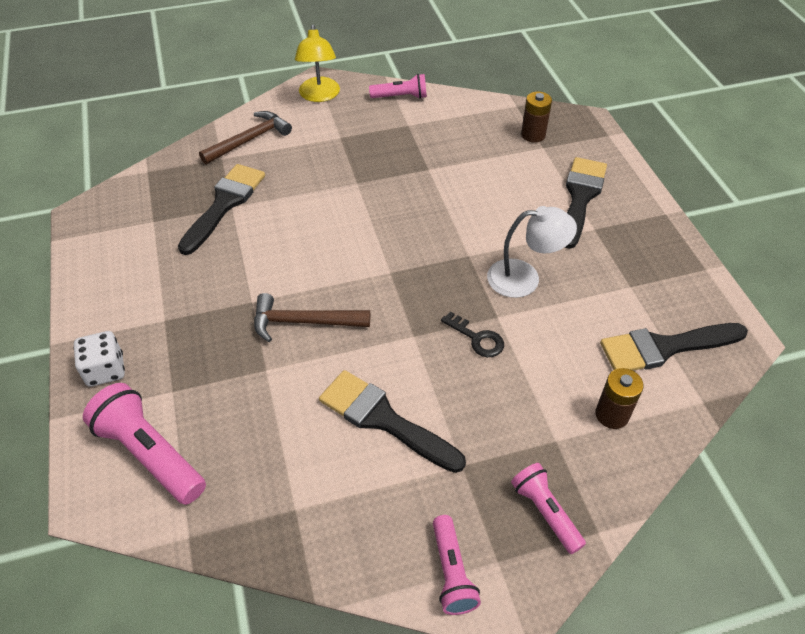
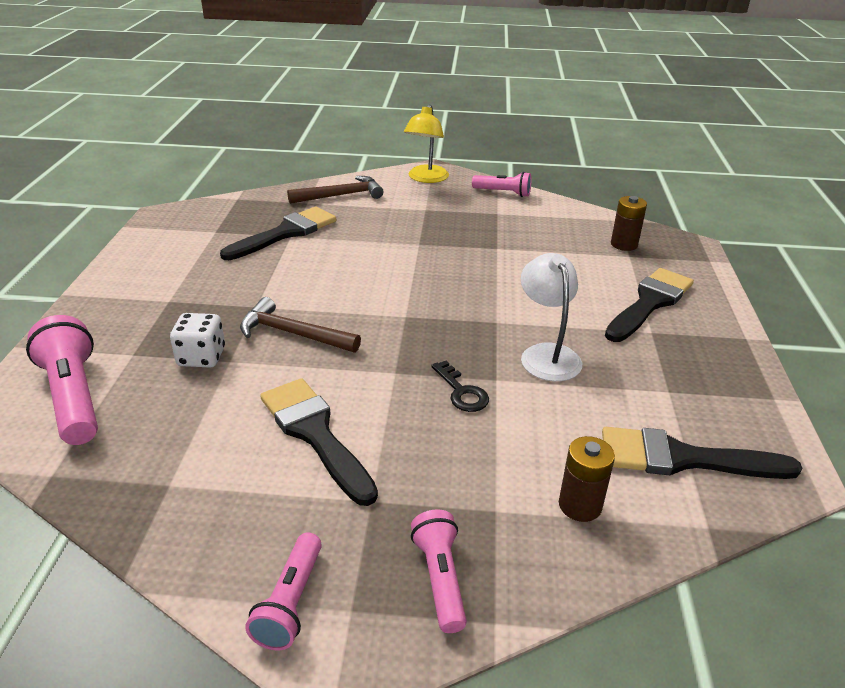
camera: 20 degrees right, 15 degrees down
white dice [74,331,125,387] -> white dice moved to [170,313,225,368]
white lamp [487,206,577,298] -> white lamp turned 120 degrees counterclockwise [521,253,582,381]

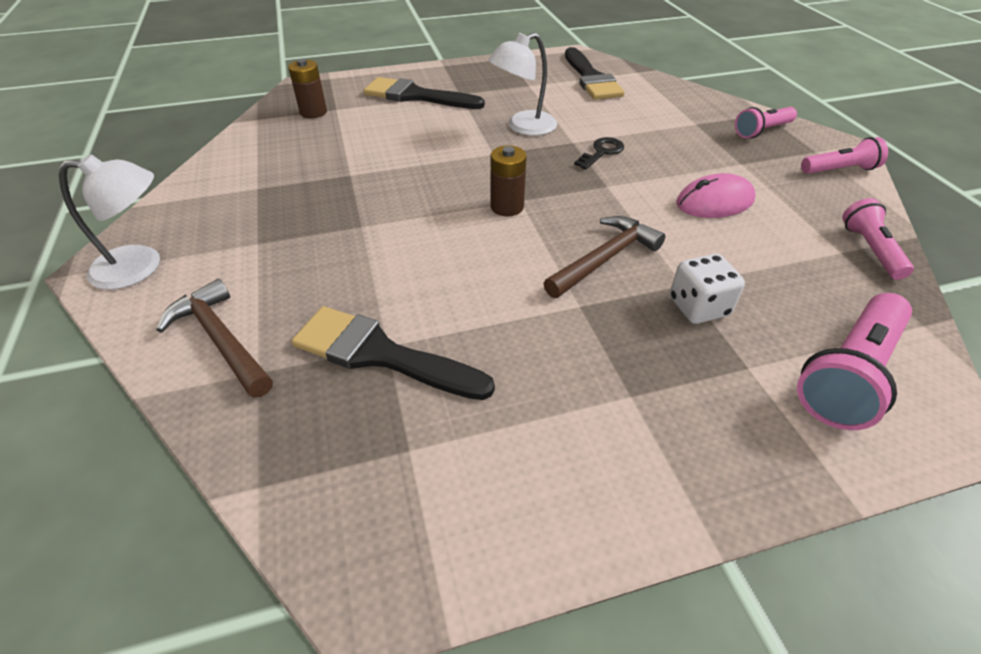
camera: 110 degrees left, 10 degrees up
brown hammer [240,297,361,353] -> brown hammer turned 135 degrees counterclockwise [543,216,665,298]
black brush [260,378,378,506] -> pink mouse [676,173,755,218]
yellow lamp [404,104,449,183] -> white lamp [59,154,160,290]
pink flashlight [472,172,532,197] -> pink flashlight moved to [842,198,914,280]
brown battery [559,436,615,522] -> brown battery moved to [491,145,527,216]

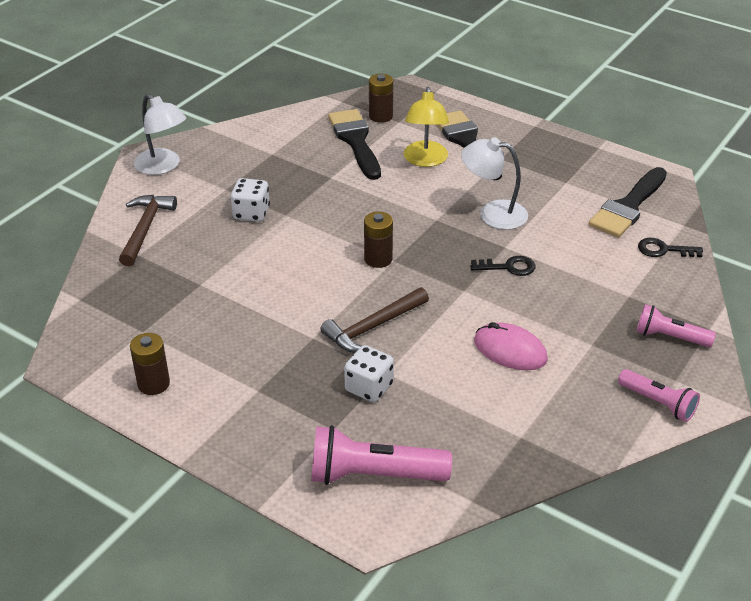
camera: 50 degrees right, 5 degrees down
black brush [292,306,495,400] -> black brush moved to [328,109,381,180]
brown hammer [543,216,665,298] -> brown hammer turned 135 degrees clockwise [320,287,429,353]
pink flashlight [842,198,914,280] -> none
none -> brown battery [130,333,170,395]
none -> white dice [231,178,270,222]
none -> yellow lamp [404,87,449,167]
none -> black key [638,238,703,257]

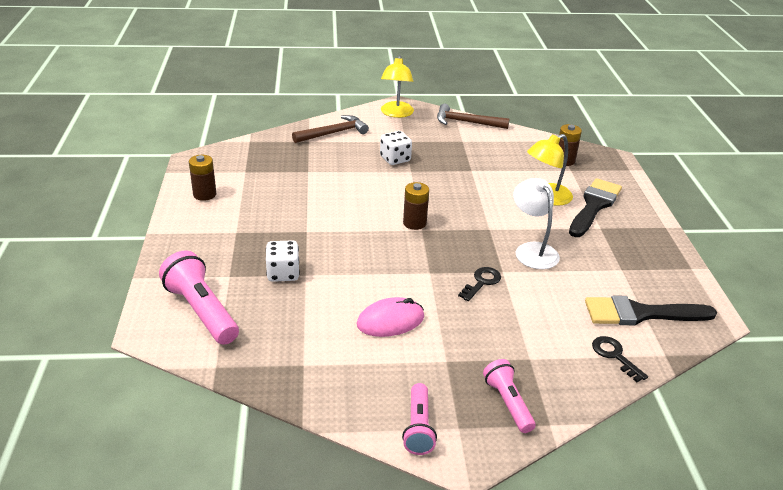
camera: 50 degrees right, 5 degrees down
white lamp [134,94,186,175] -> yellow lamp [381,55,414,118]
brown hammer [320,287,429,353] -> brown hammer moved to [437,104,510,129]
black brush [328,109,381,180] -> none
black key [470,256,535,276] -> black key turned 105 degrees counterclockwise [458,267,501,301]
pink mouse [474,322,548,370] -> pink mouse turned 75 degrees clockwise [357,297,424,337]

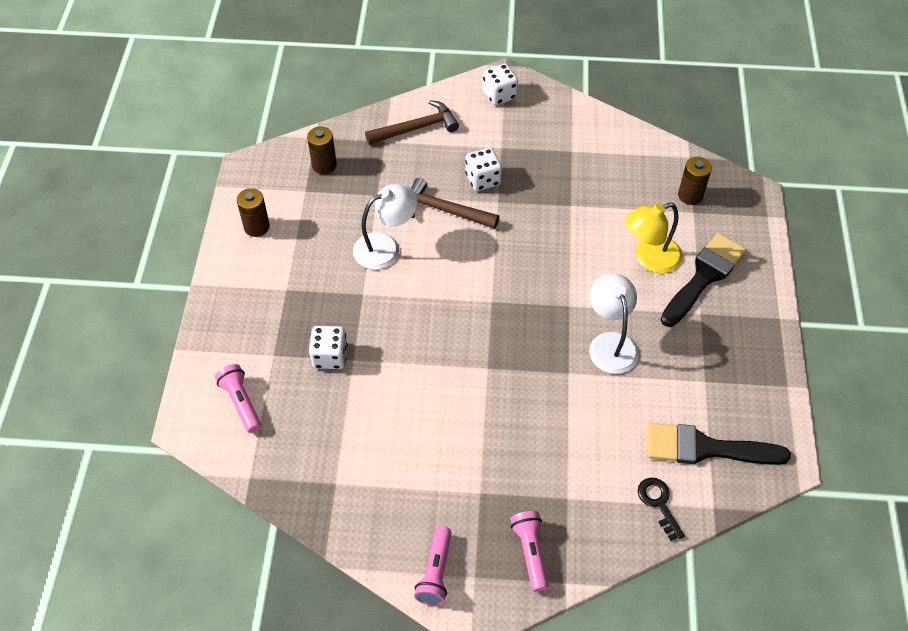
camera: 10 degrees right, 20 degrees up
pink flashlight [159,250,239,345] -> pink flashlight [215,364,261,433], size x0.61
pink mouse [357,297,424,337] -> none
yellow lamp [381,55,414,118] -> white dice [482,64,518,106]
brown battery [403,182,429,230] -> brown battery moved to [307,127,337,174]
brown hammer [437,104,510,129] -> brown hammer moved to [411,178,499,229]
black key [458,267,501,301] -> none
none -> white lamp [353,184,417,270]

